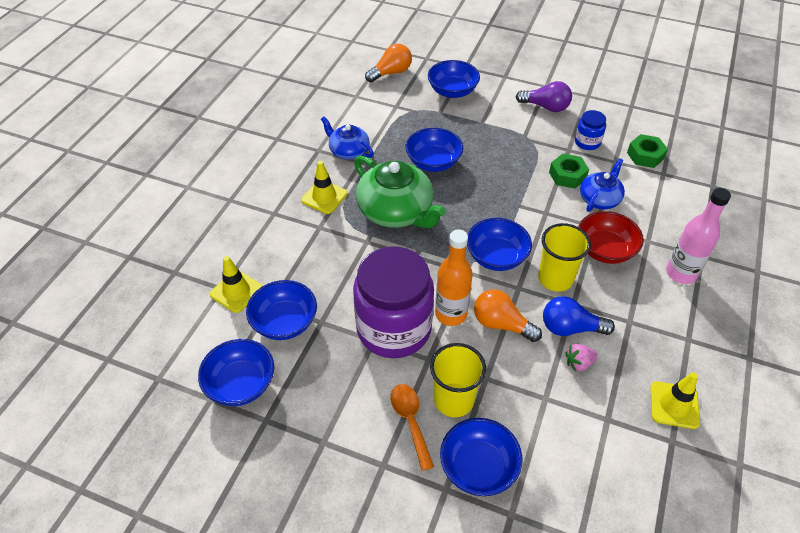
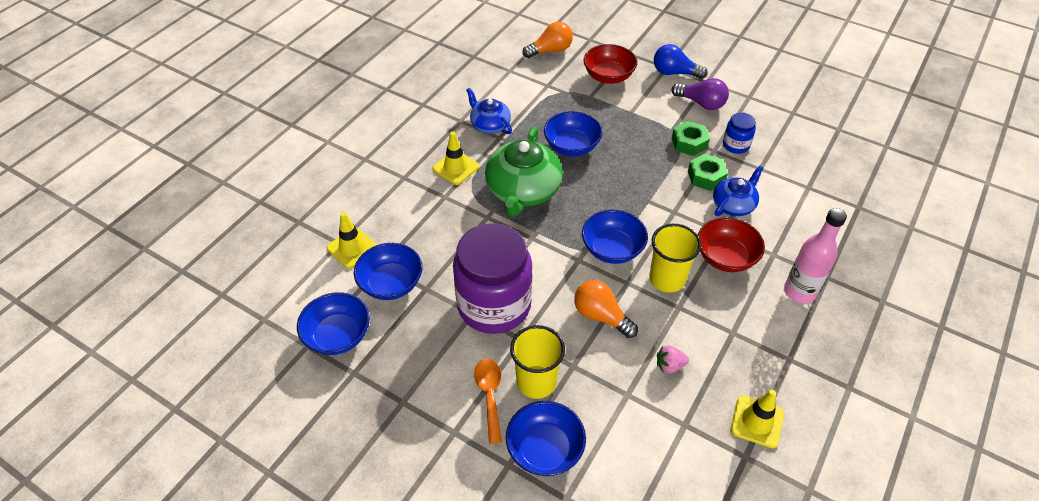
camera: 10 degrees right, 0 degrees up
green teapot [354,156,446,228] -> green teapot turned 45 degrees clockwise [485,126,563,217]
blue bowl [428,60,480,98] -> red bowl [583,44,637,84]
orange bottle [435,229,473,326] -> none
blue light bulb [543,296,615,336] -> blue light bulb moved to [654,44,708,79]
green nut [627,134,668,168] -> green nut moved to [672,121,710,156]

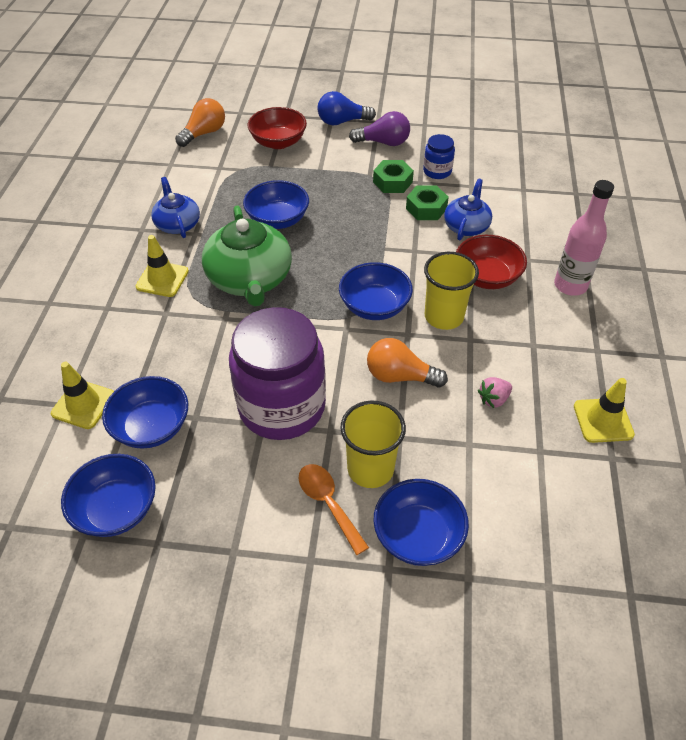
camera: 25 degrees left, 0 degrees up
blue teapot [466,88,512,134] -> blue teapot turned 45 degrees clockwise [151,177,200,238]

